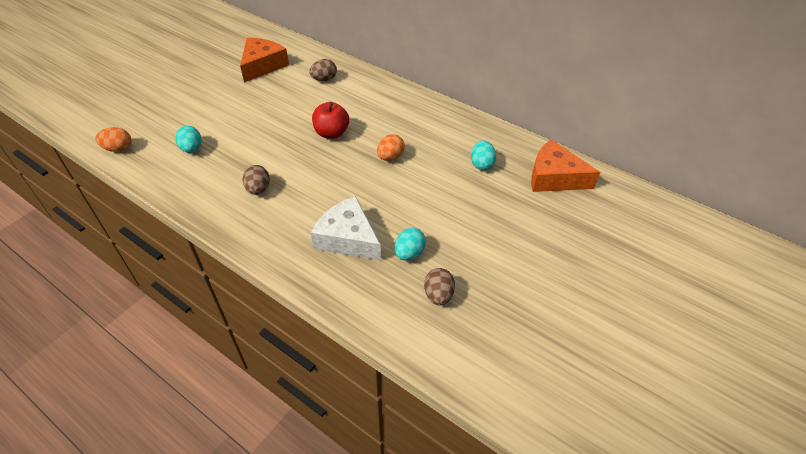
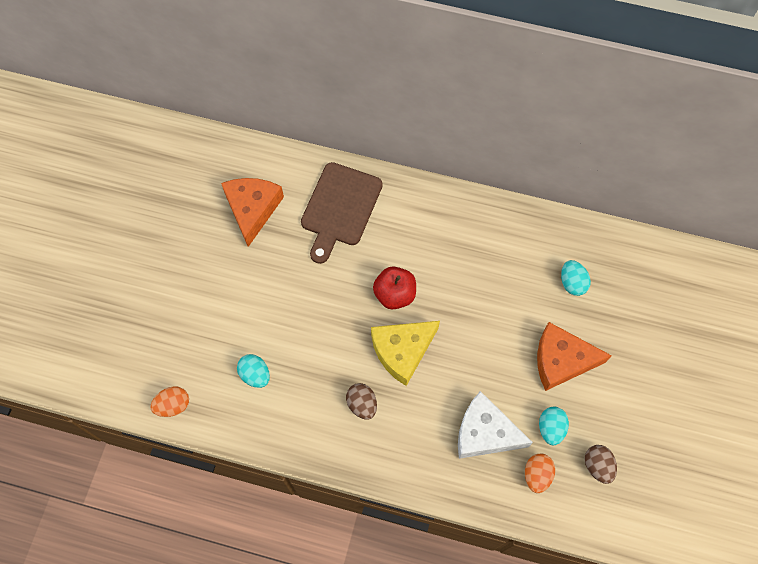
camera: 20 degrees left, 20 degrees up
brown egg [309,59,337,81] -> brown cutting board [301,162,383,264]
orange egg [377,134,405,161] -> orange egg moved to [525,453,555,493]
orange cheese [531,139,600,192] -> orange cheese moved to [537,322,612,391]
none -> yellow cheese [371,321,440,386]

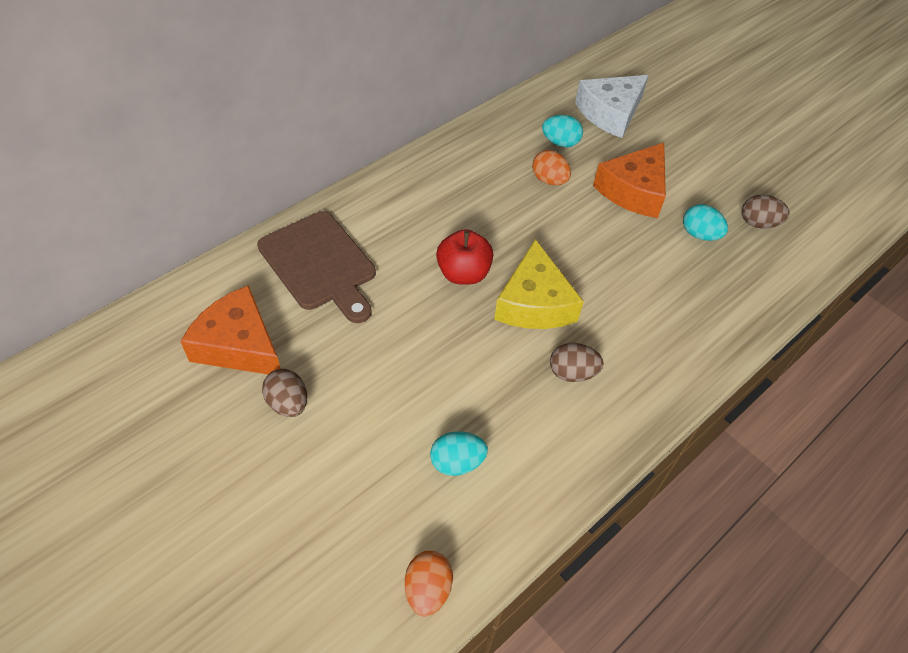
camera: 60 degrees left, 15 degrees down
white cheese [458,391,533,459] -> white cheese moved to [575,75,649,138]
orange egg [525,453,555,493] -> orange egg moved to [532,150,571,185]
none -> brown egg [262,369,307,417]

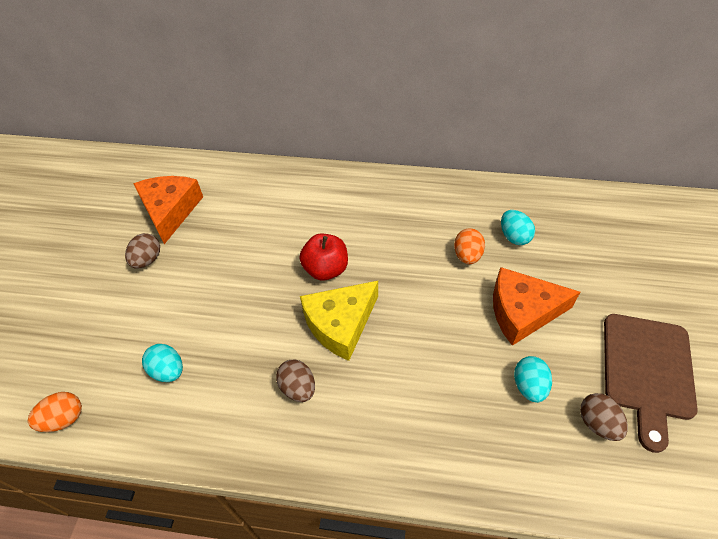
camera: 55 degrees right, 0 degrees up
brown cutting board [257,211,376,323] -> brown cutting board moved to [604,314,698,453]
white cheese [575,75,649,138] -> none

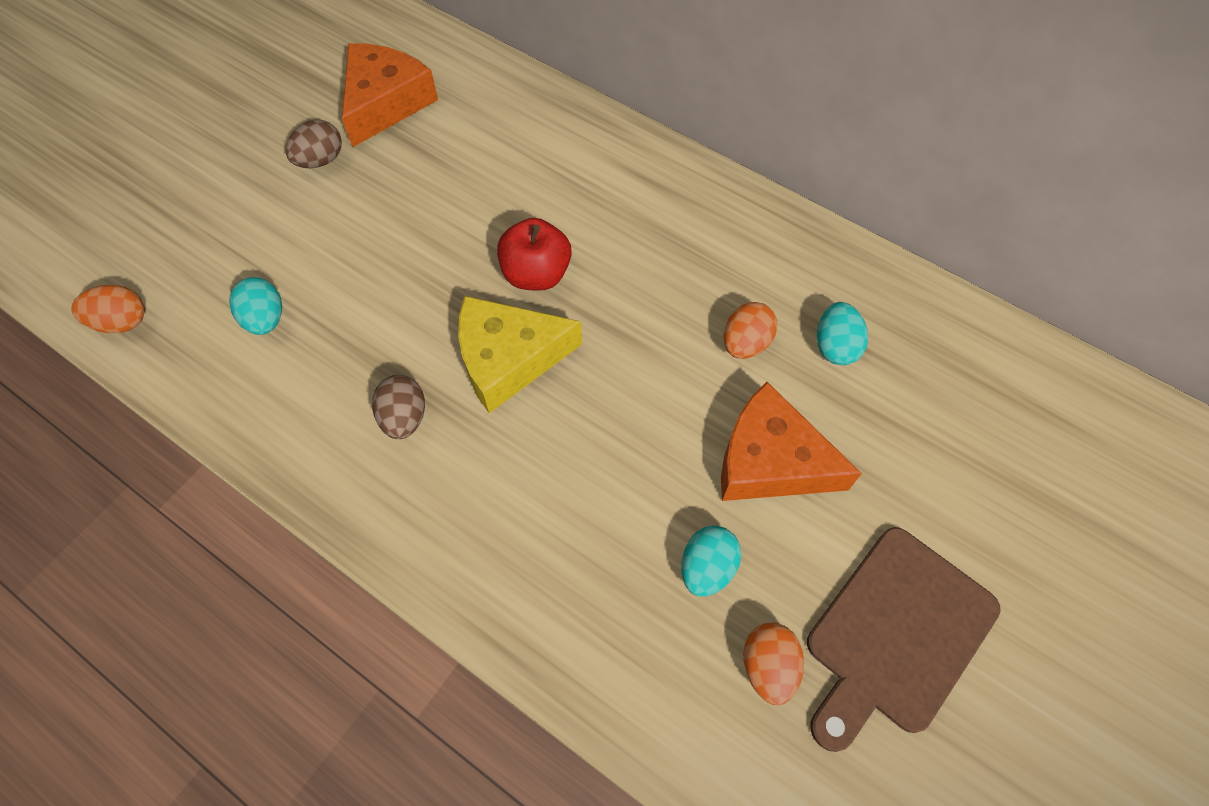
camera: 25 degrees right, 10 degrees up
brown egg [580,393,628,441] -> orange egg [743,622,804,705]

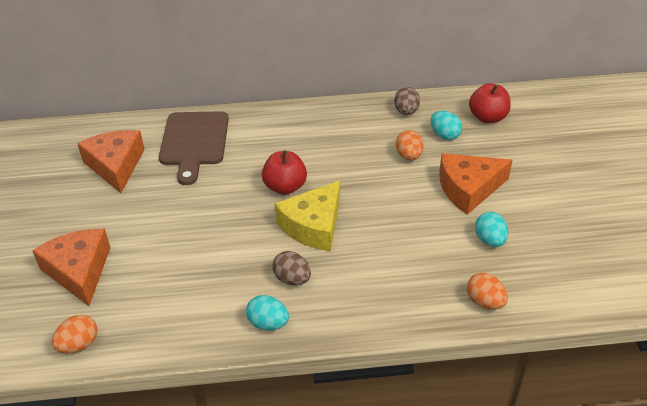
camera: 40 degrees left, 20 degrees down
turquoise egg [229,277,282,335] -> turquoise egg moved to [246,295,289,330]
brown egg [285,119,342,168] -> brown egg moved to [394,87,420,115]
orange egg [743,622,804,705] -> orange egg moved to [467,273,508,309]
brown cutting board [807,527,1001,752] -> brown cutting board moved to [159,112,229,185]
none -> orange cheese [32,229,111,306]
none -> red apple [469,83,511,124]

